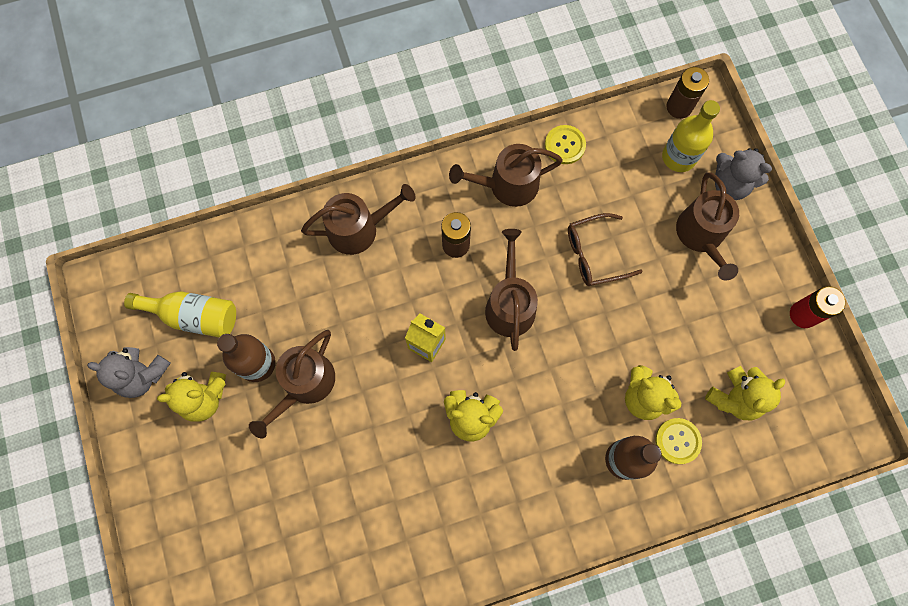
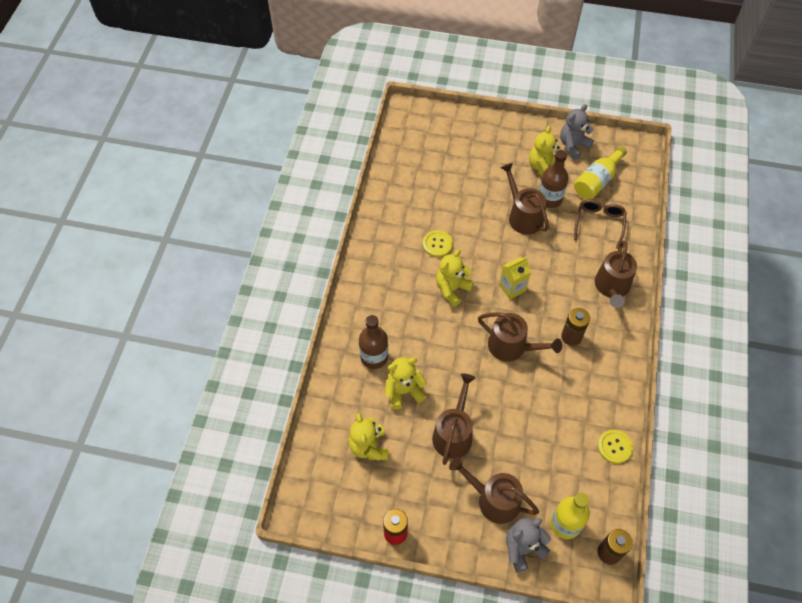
camera: 120 degrees right, 15 degrees down
brown watering can [449,144,563,207] -> brown watering can moved to [432,373,475,465]
brown glasses [568,213,643,286] -> brown glasses moved to [574,200,627,249]
yellow button [655,418,702,464] -> yellow button moved to [423,230,453,257]

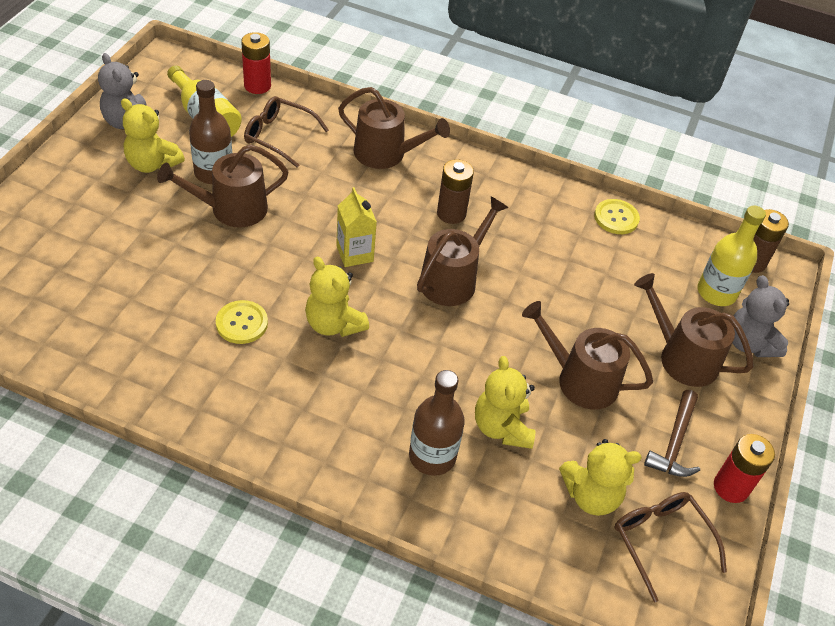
camera: 85 degrees left, 10 degrees down
brown watering can [449,457,539,524] -> brown watering can turned 90 degrees clockwise [634,273,754,387]
none -> red battery [241,32,271,94]
none -> brown glasses [615,492,727,602]
none -> brown hammer [644,390,700,477]

